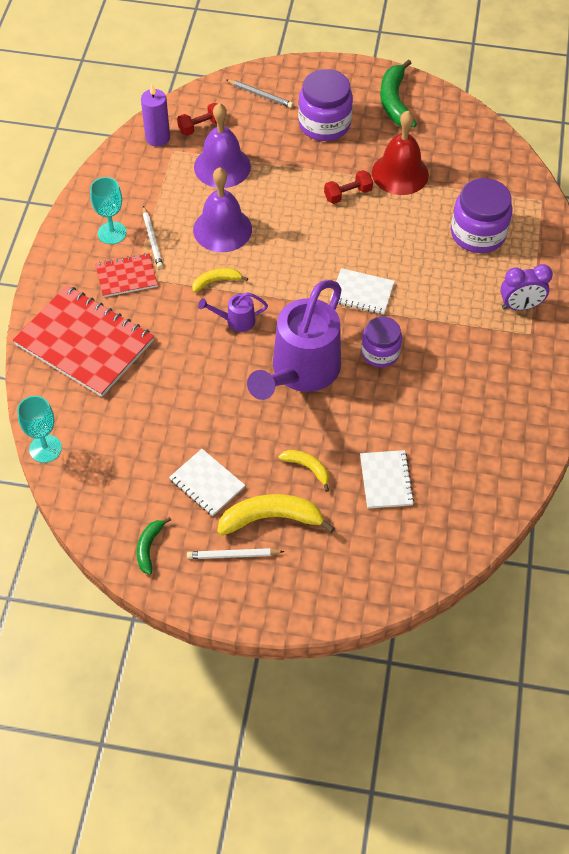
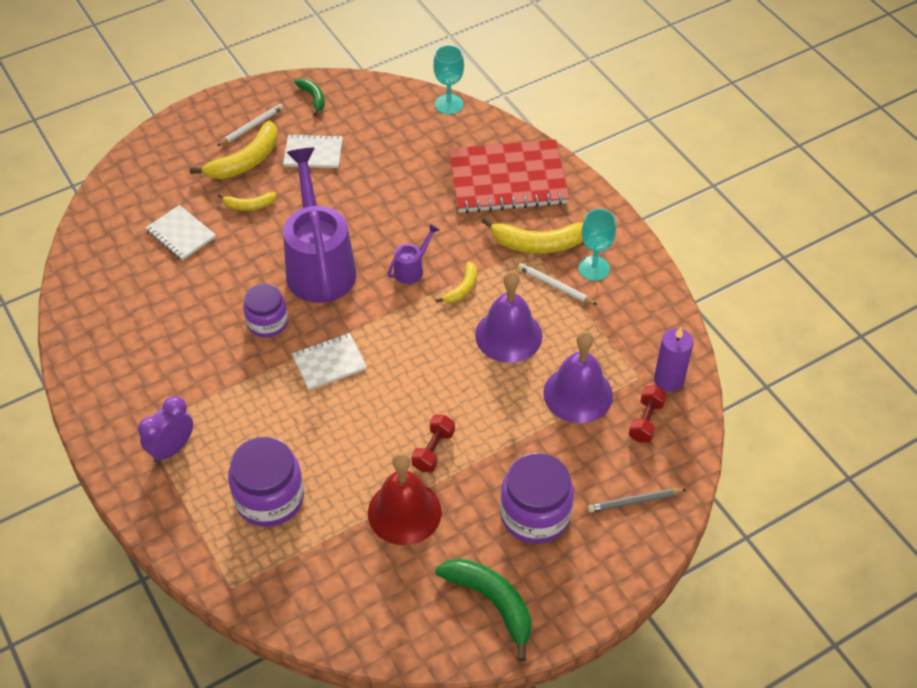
camera: 140 degrees right, 5 degrees down
red notebook [95,253,158,297] -> yellow banana [481,217,583,253]

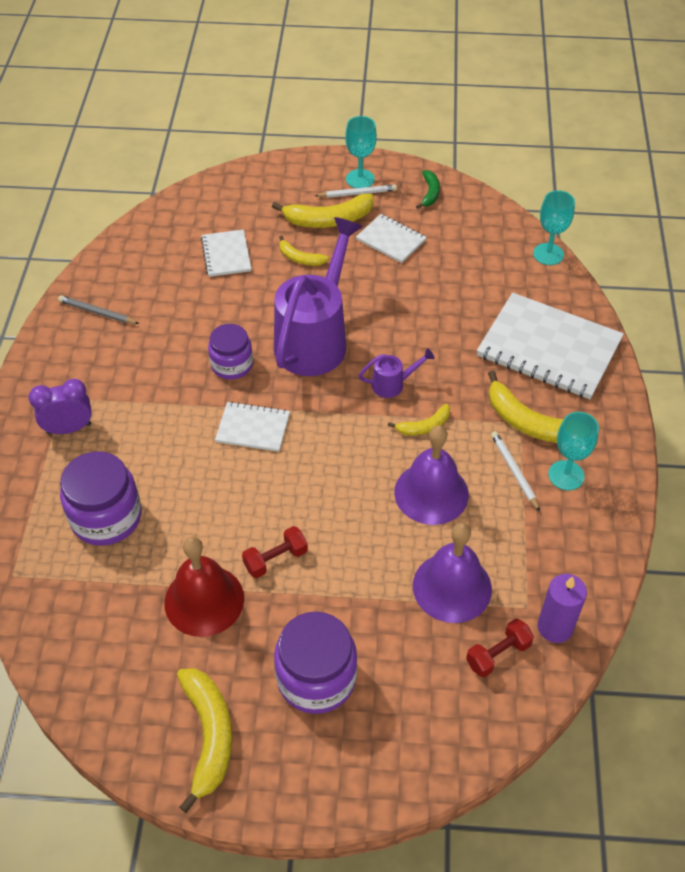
camera: 35 degrees right, 0 degrees up
green banana [435,558,532,661] -> yellow banana [177,668,232,813]
red notebook [449,140,569,213] -> white notebook [477,292,624,399]
grey pencil [587,488,687,513] -> grey pencil moved to [58,295,139,324]
none -> turquoise goblet [345,116,377,188]

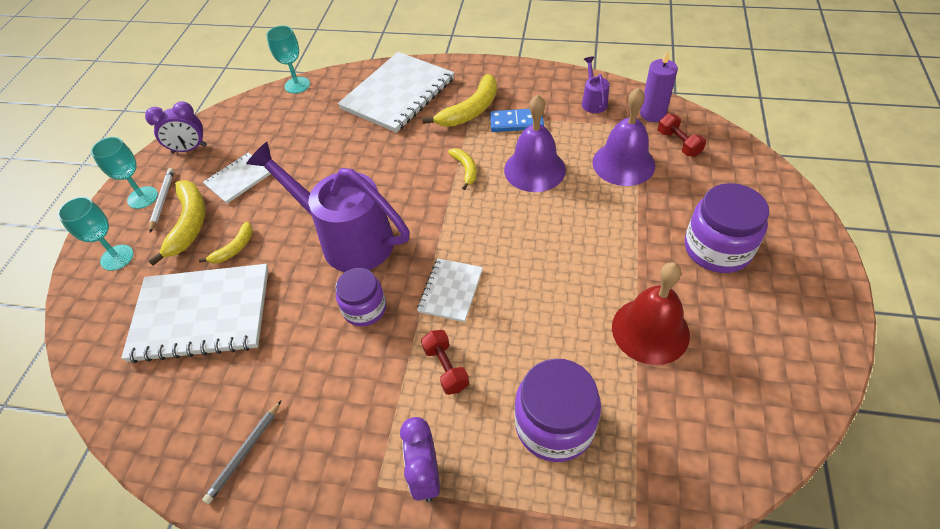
camera: 80 degrees left, 0 degrees up
yellow banana [177,668,232,813] -> none
white notebook [201,229,252,277] -> white notebook [121,264,269,363], size x1.96
red dumbbell [242,526,308,578] -> red dumbbell moved to [421,330,469,395]
purple watering can [358,348,435,398] -> purple watering can moved to [582,57,609,113]
green banana [416,170,440,209] -> purple clock [145,101,207,153]
white pencil [491,431,540,512] -> blue domino [490,109,544,132]
turquoise goblet [548,412,599,490] -> turquoise goblet moved to [58,197,134,271]

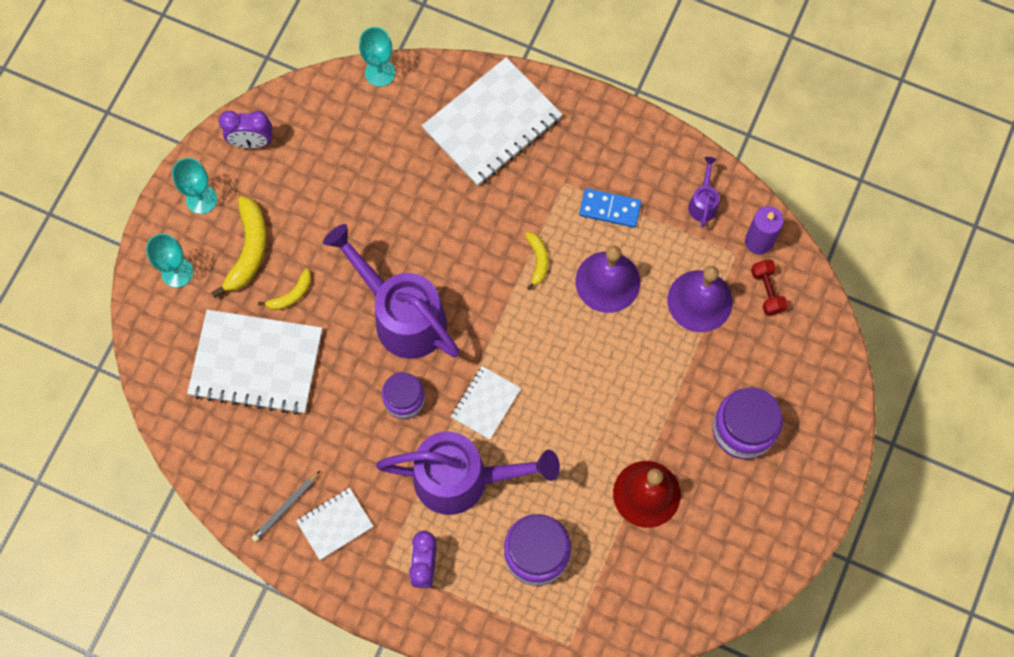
camera: 10 degrees right, 20 degrees up
white pencil [149,168,174,232] -> none
white notebook [203,153,271,204] -> white notebook moved to [296,488,374,560]
red dumbbell [421,330,469,395] -> purple watering can [376,431,560,515]
yellow banana [422,74,497,127] -> none

